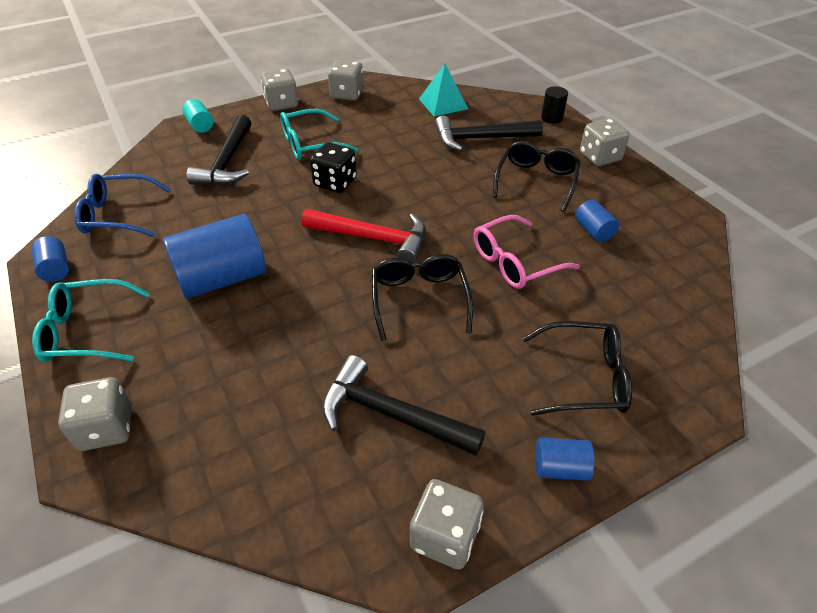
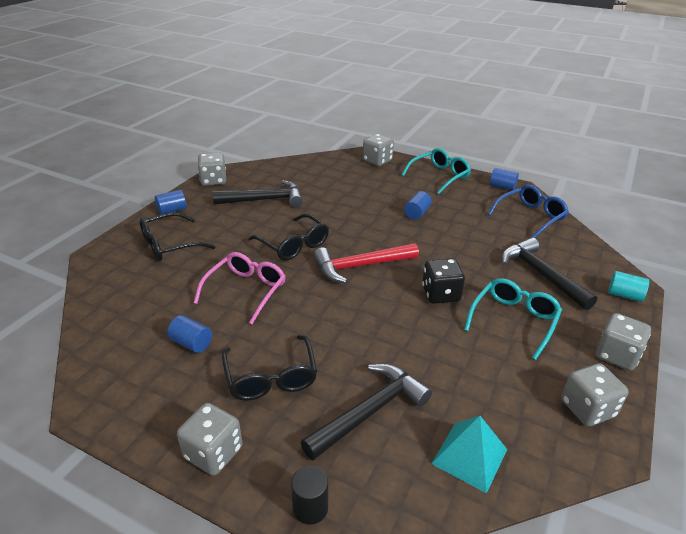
camera: 145 degrees right, 10 degrees down
blue cylinder [163,214,266,299] -> blue cylinder [404,191,432,220], size x0.48

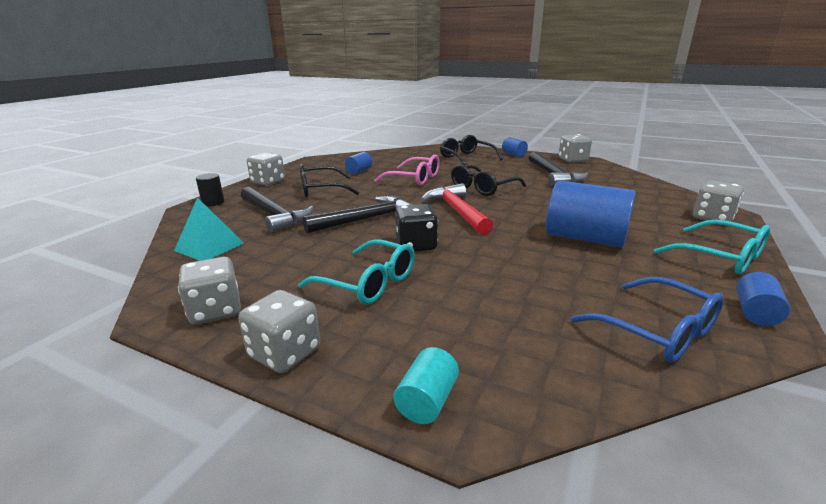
camera: 90 degrees right, 10 degrees down
blue cylinder [404,191,432,220] -> blue cylinder [546,181,636,247], size x2.09
black hammer [501,238,597,310] -> black hammer moved to [303,196,413,234]

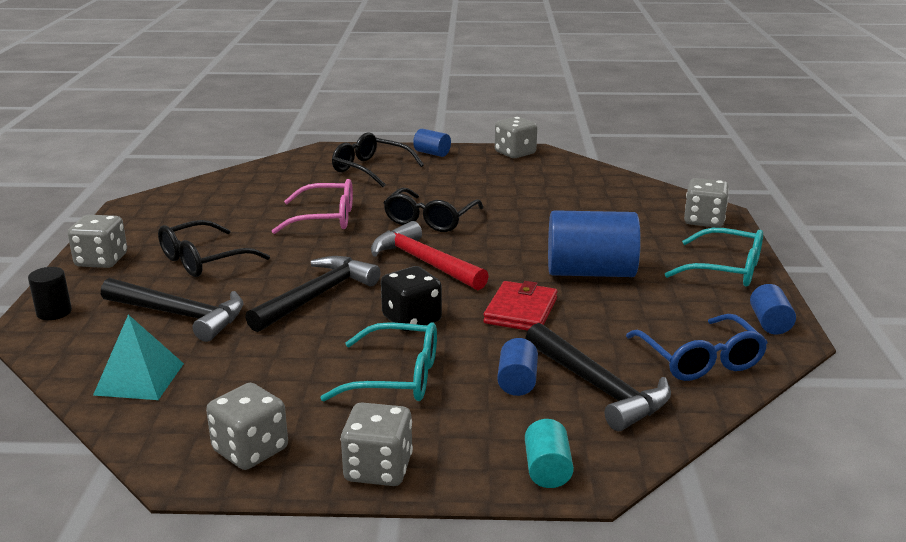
camera: 25 degrees left, 0 degrees up
blue cylinder [345,152,372,174] -> blue cylinder moved to [497,338,538,396]
black hammer [529,152,588,187] -> black hammer moved to [525,323,671,431]
blue glasses [571,277,724,363] -> blue glasses turned 45 degrees clockwise [626,314,768,381]
none -> red wallet [483,281,557,331]

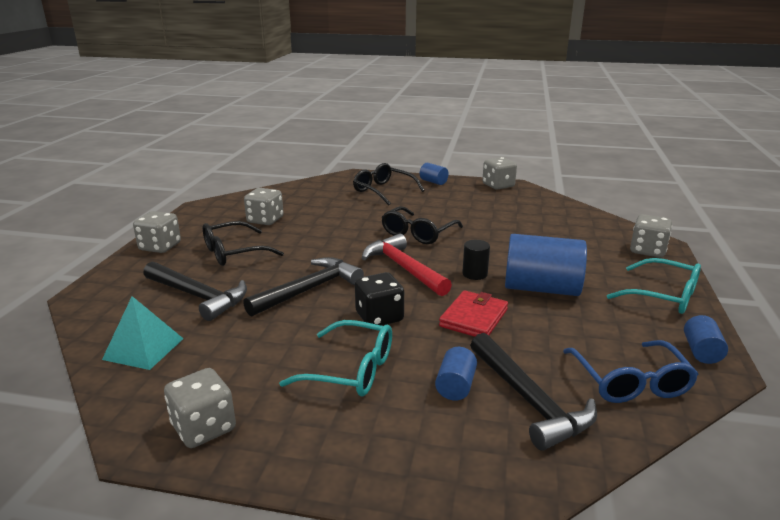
camera: 10 degrees right, 0 degrees up
black cylinder [28,267,72,320] -> black cylinder moved to [462,240,490,280]
pink glasses [272,179,353,234] -> none
grey dice [341,402,413,486] -> grey dice moved to [244,188,284,225]
turquoise cylinder [525,419,574,488] -> none

